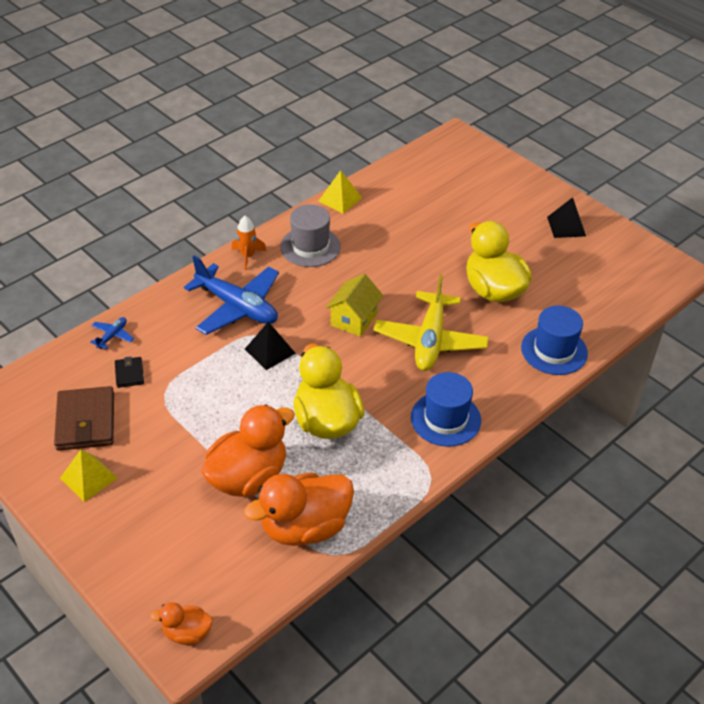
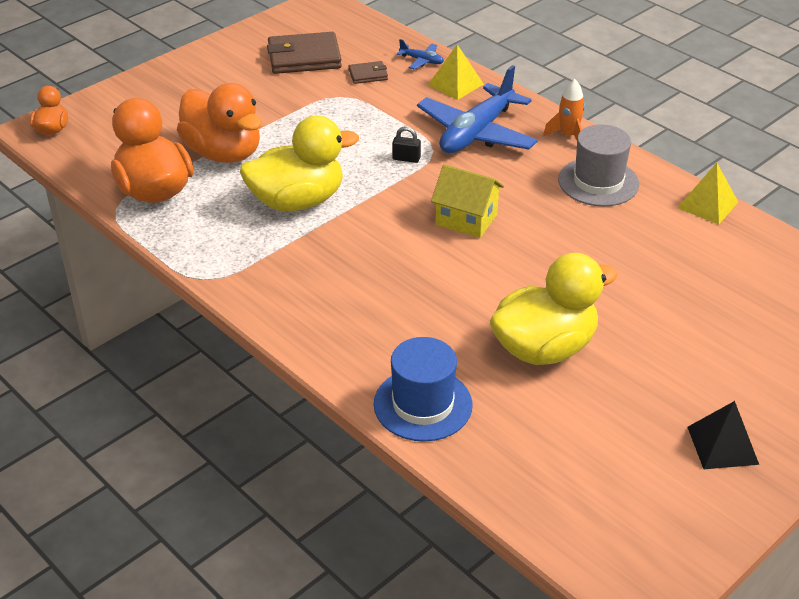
camera: 90 degrees right, 5 degrees down
yellow pyramid [60,449,118,502] -> yellow pyramid moved to [428,44,483,100]
black wallet [115,356,144,388] -> brown wallet [348,61,388,84]
black pyramid [245,322,296,370] -> black padlock [392,126,421,163]
yellow plane [373,274,489,371] -> none
blue hat [411,372,481,447] -> none

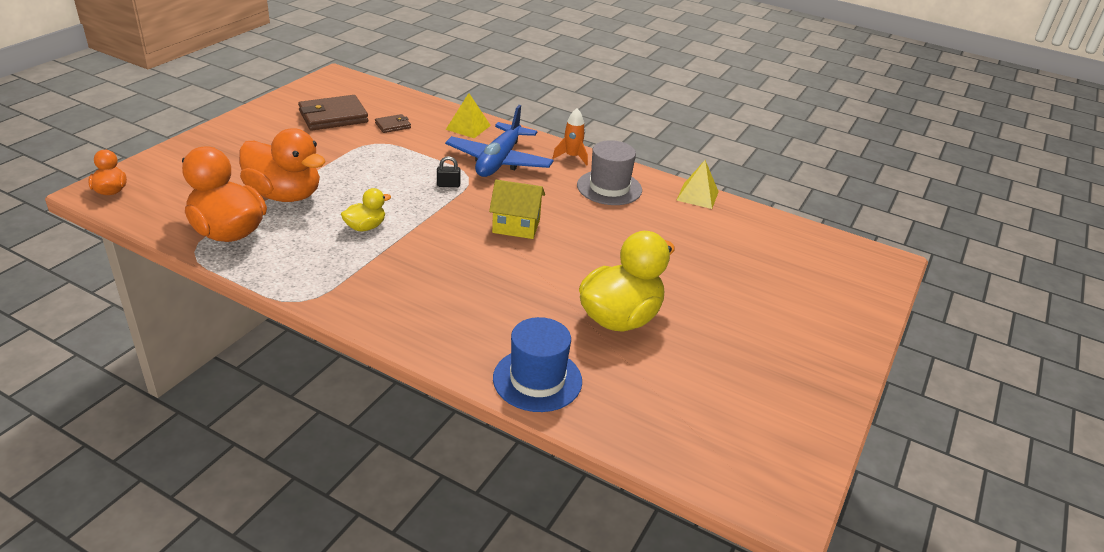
camera: 20 degrees left, 5 degrees down
yellow duck [240,116,359,211] -> yellow duck [341,188,391,232], size x0.50
blue plane [397,39,444,70] -> none
black pyramid [687,401,759,469] -> none

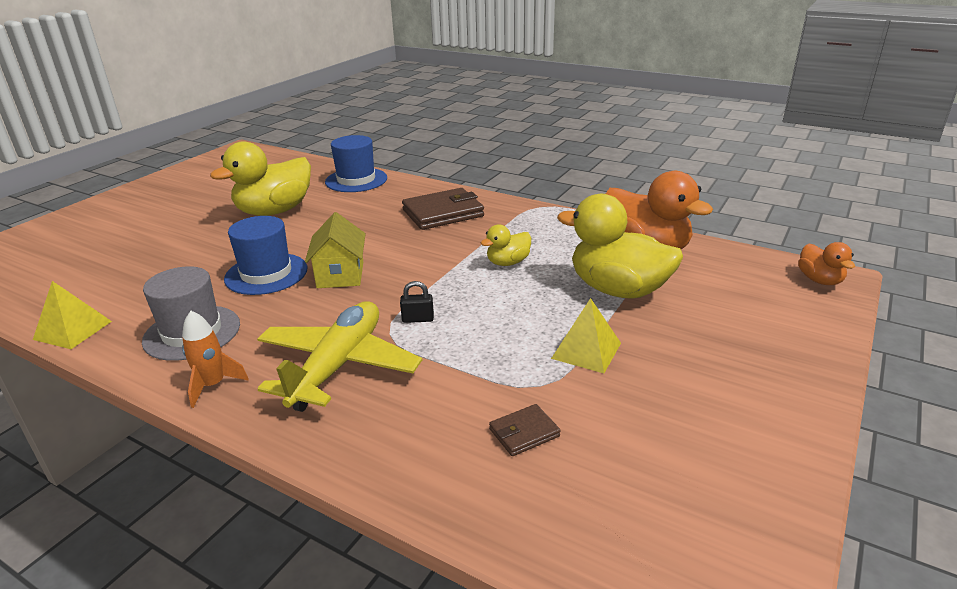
camera: 175 degrees left, 5 degrees down
orange duck [239,128,325,202] -> yellow duck [557,194,683,299]
brown wallet [298,95,368,131] -> brown wallet moved to [402,188,484,230]
blue plane [445,105,554,177] -> yellow plane [257,301,422,412]
yellow pyramid [446,93,491,138] -> yellow pyramid moved to [551,298,621,373]
yellow house [489,180,545,239] -> yellow house turned 75 degrees clockwise [305,212,366,288]
none -> blue hat [224,216,307,295]

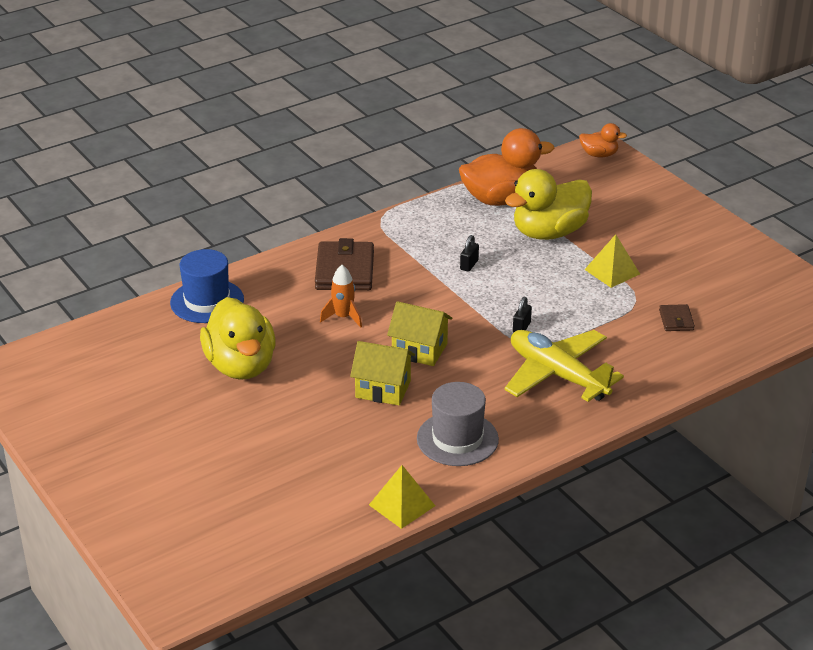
camera: 65 degrees left, 5 degrees up
orange rocket [182,311,249,408] -> orange rocket moved to [320,265,362,328]
blue hat [224,216,307,295] -> yellow house [350,341,415,406]
yellow duck [481,224,531,266] -> black padlock [460,235,479,272]

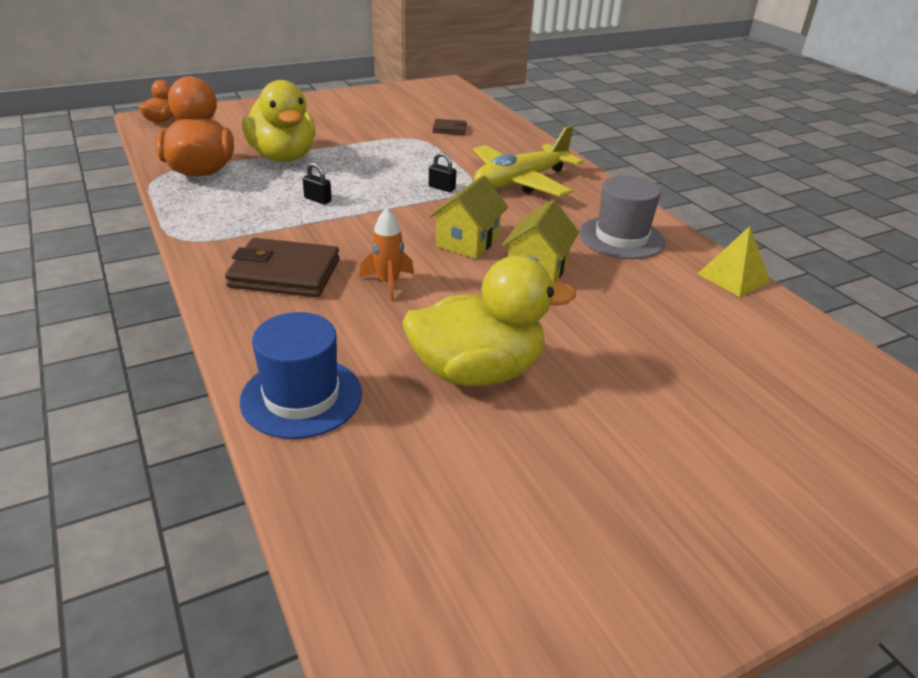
camera: 85 degrees left, 0 degrees up
yellow pyramid [584,234,640,288] -> none

